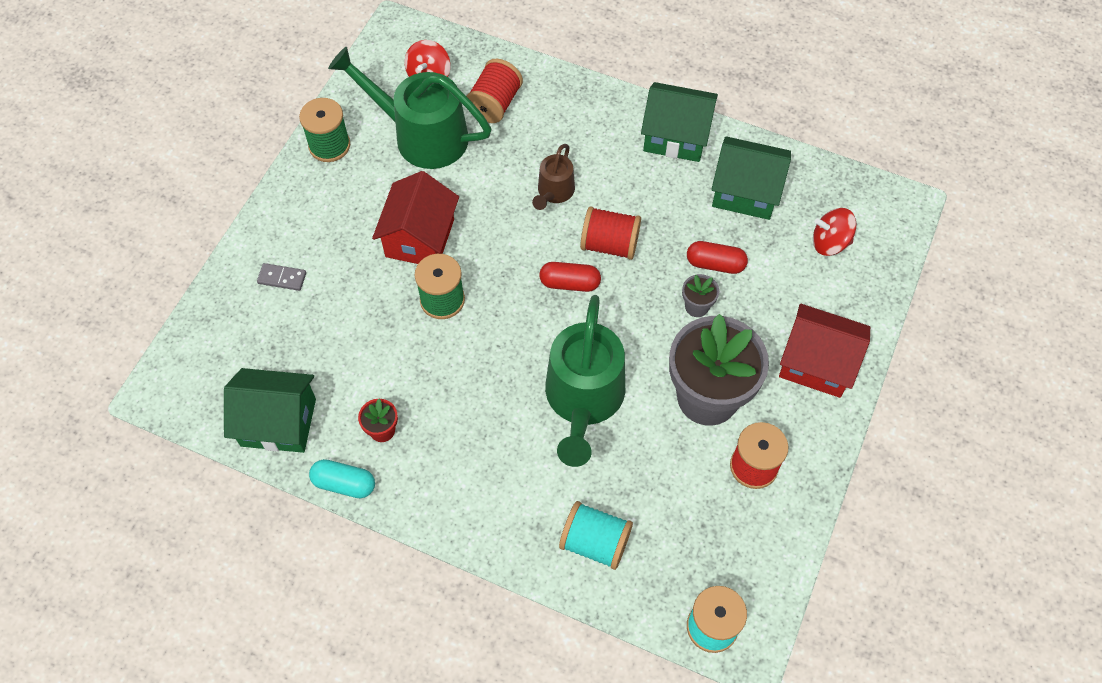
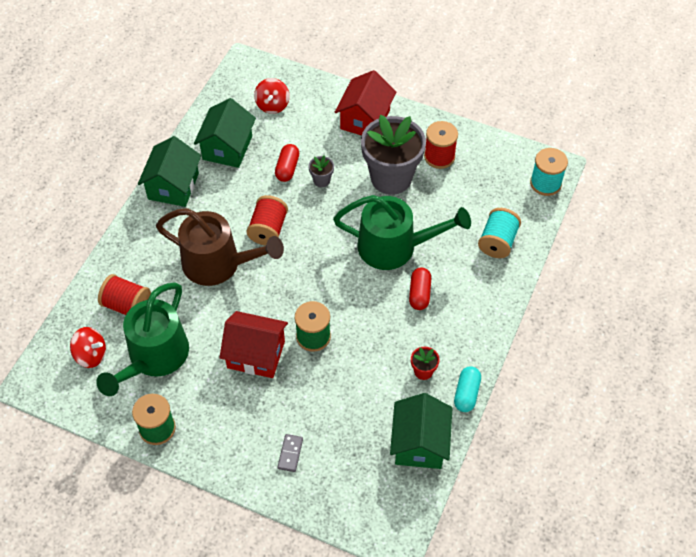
camera: 90 degrees left, 5 degrees down
brown watering can [532,144,575,210] -> brown watering can [156,208,284,286], size x1.97
red capsule [539,262,601,292] -> red capsule moved to [409,267,431,310]

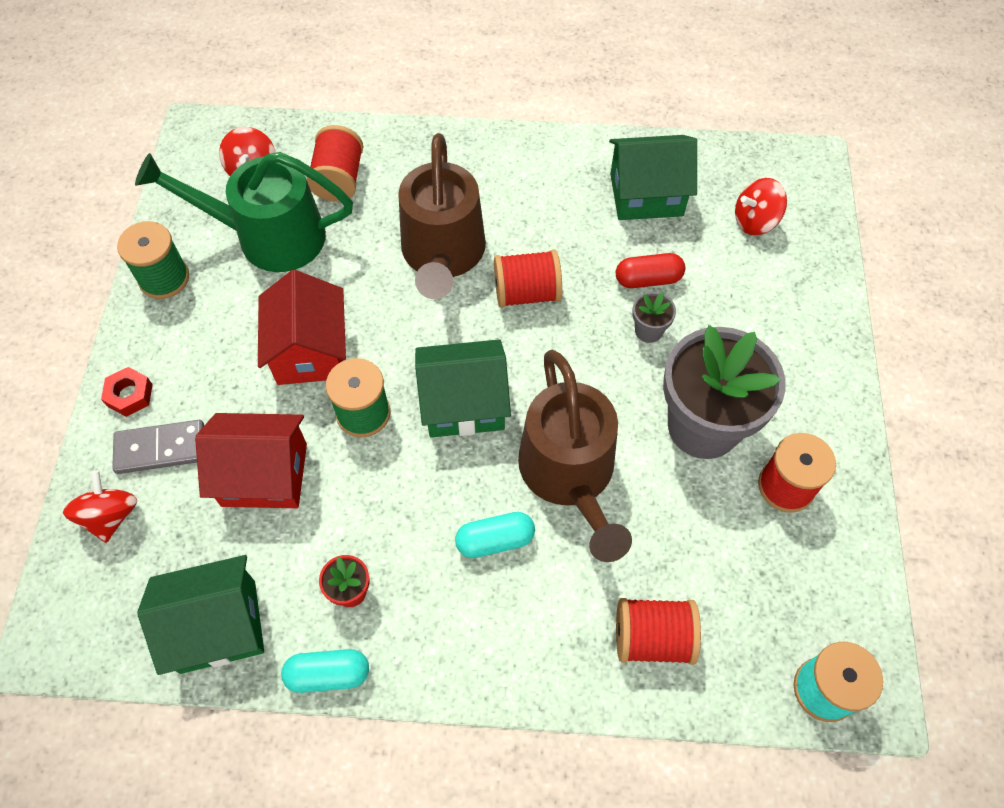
camera: 70 degrees right, 5 degrees up
green house [138,136,201,207] -> green house moved to [415,339,511,438]
grey domino [277,434,303,472] -> grey domino [112,420,204,474], size x1.57
green watering can [333,195,471,270] -> brown watering can [518,350,632,562]
red house [335,70,396,136] -> red house moved to [195,413,307,508]
red capsule [409,267,431,310] -> turquoise capsule [455,512,535,558]
turquoise spool [478,208,521,258] -> red spool [616,598,701,665]
none -> red spinning top [63,471,137,543]
none -> red nut [101,367,153,417]

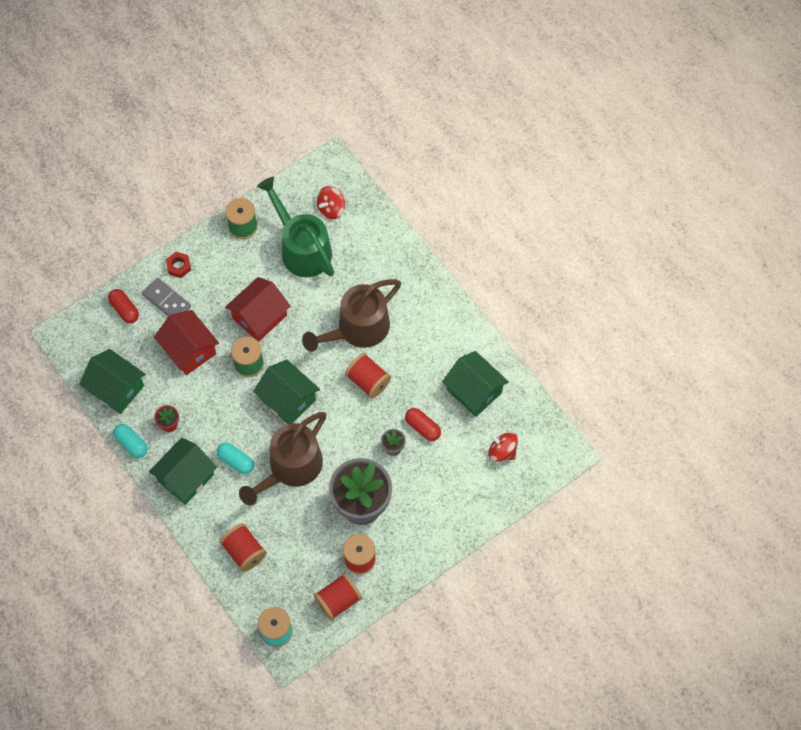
camera: 50 degrees right, 5 degrees up
red spinning top [63,471,137,543] -> red capsule [108,289,139,323]
red spool [307,125,363,202] -> red spool moved to [314,573,362,621]
none -> green house [149,438,217,505]

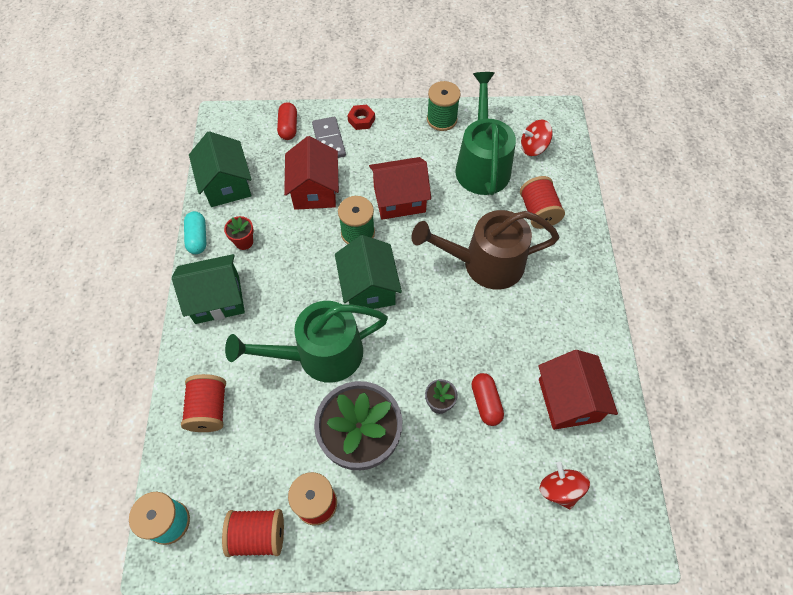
camera: 35 degrees right, 5 degrees down
turquoise capsule [217,443,254,474] -> none
brown watering can [239,412,327,506] -> green watering can [225,301,388,383]
red spool [345,353,391,398] -> red spool moved to [520,176,565,229]
green house [442,351,509,417] -> red house [538,350,618,430]

